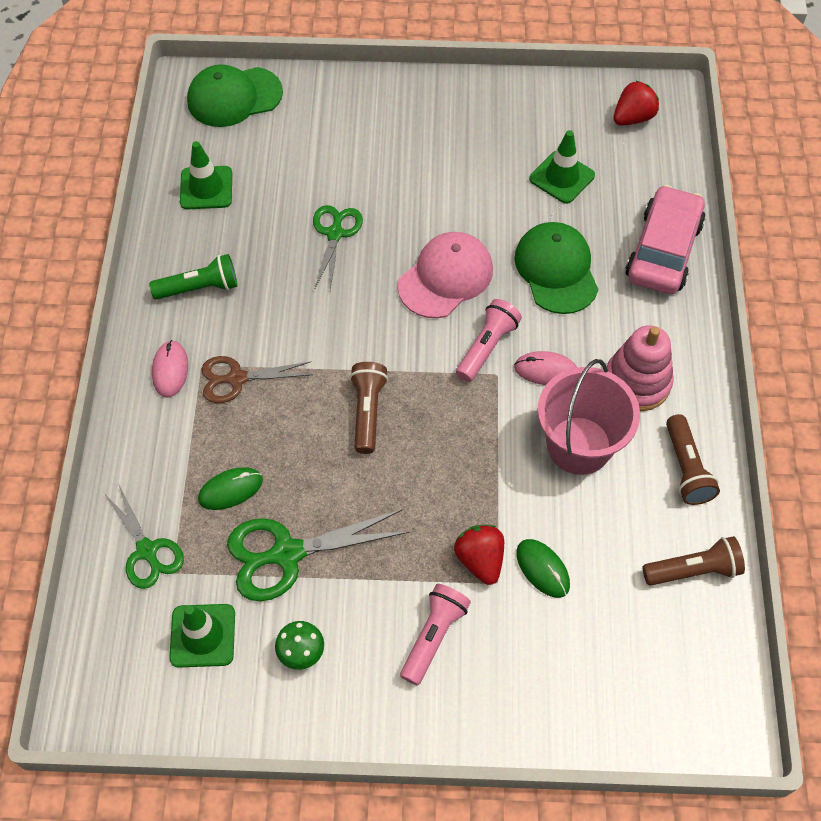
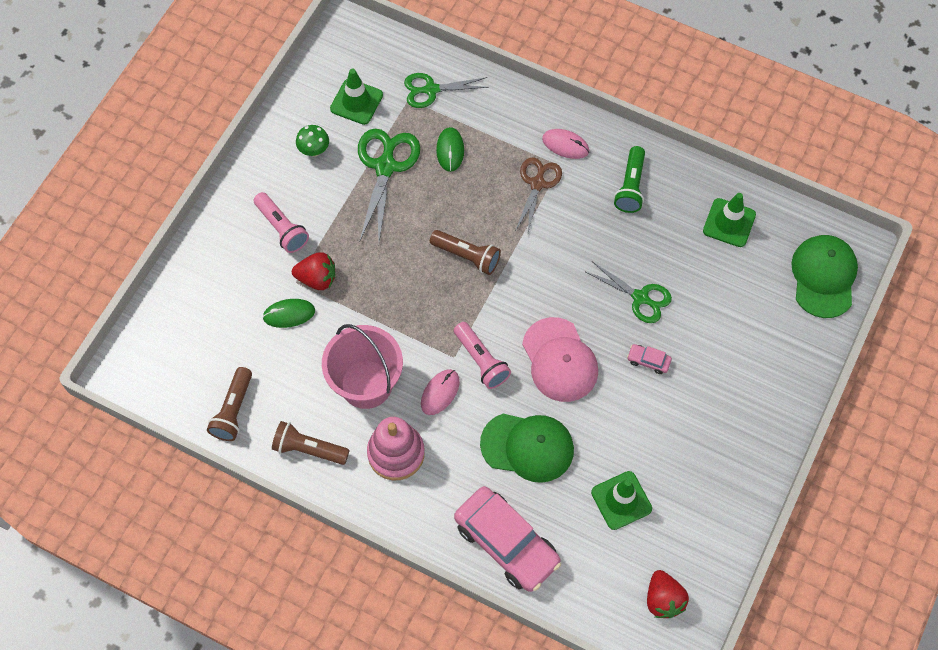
camera: 115 degrees right, 5 degrees up
none -> pink car [627,344,672,374]

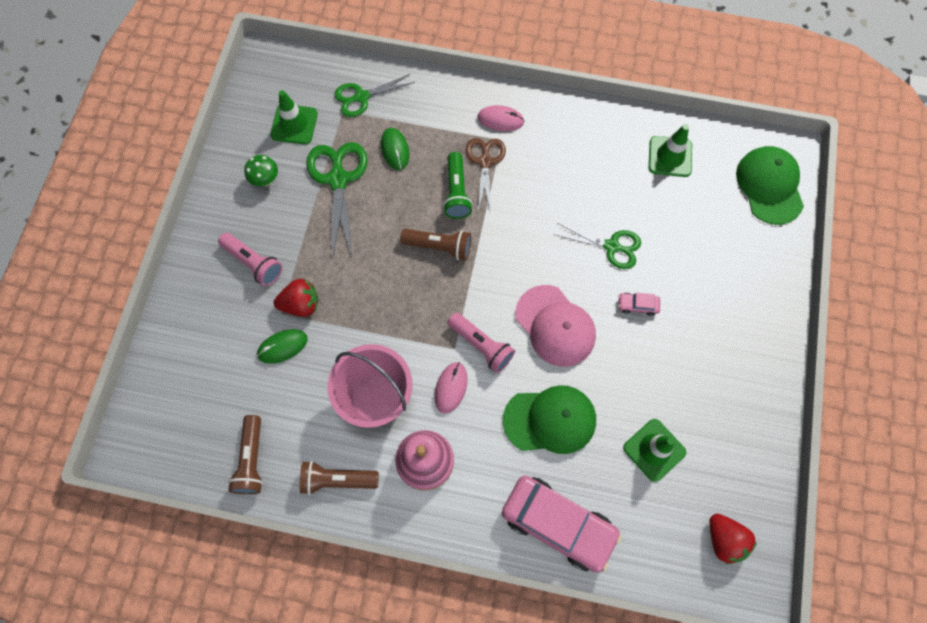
camera: 15 degrees left, 5 degrees up
green flashlight [614,146,645,213] -> green flashlight moved to [443,152,473,219]

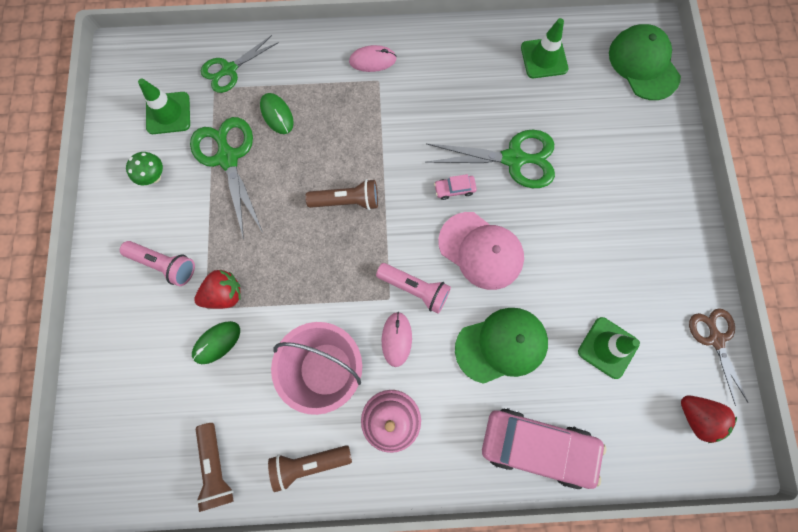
camera: 15 degrees left, 5 degrees up
green flashlight [443,152,473,219] -> none
brown scissors [466,138,506,210] -> brown scissors moved to [689,308,748,406]
green scissors [553,223,641,269] -> green scissors [425,130,555,188], size x1.50
pink car [618,293,660,316] -> pink car moved to [434,174,477,200]

